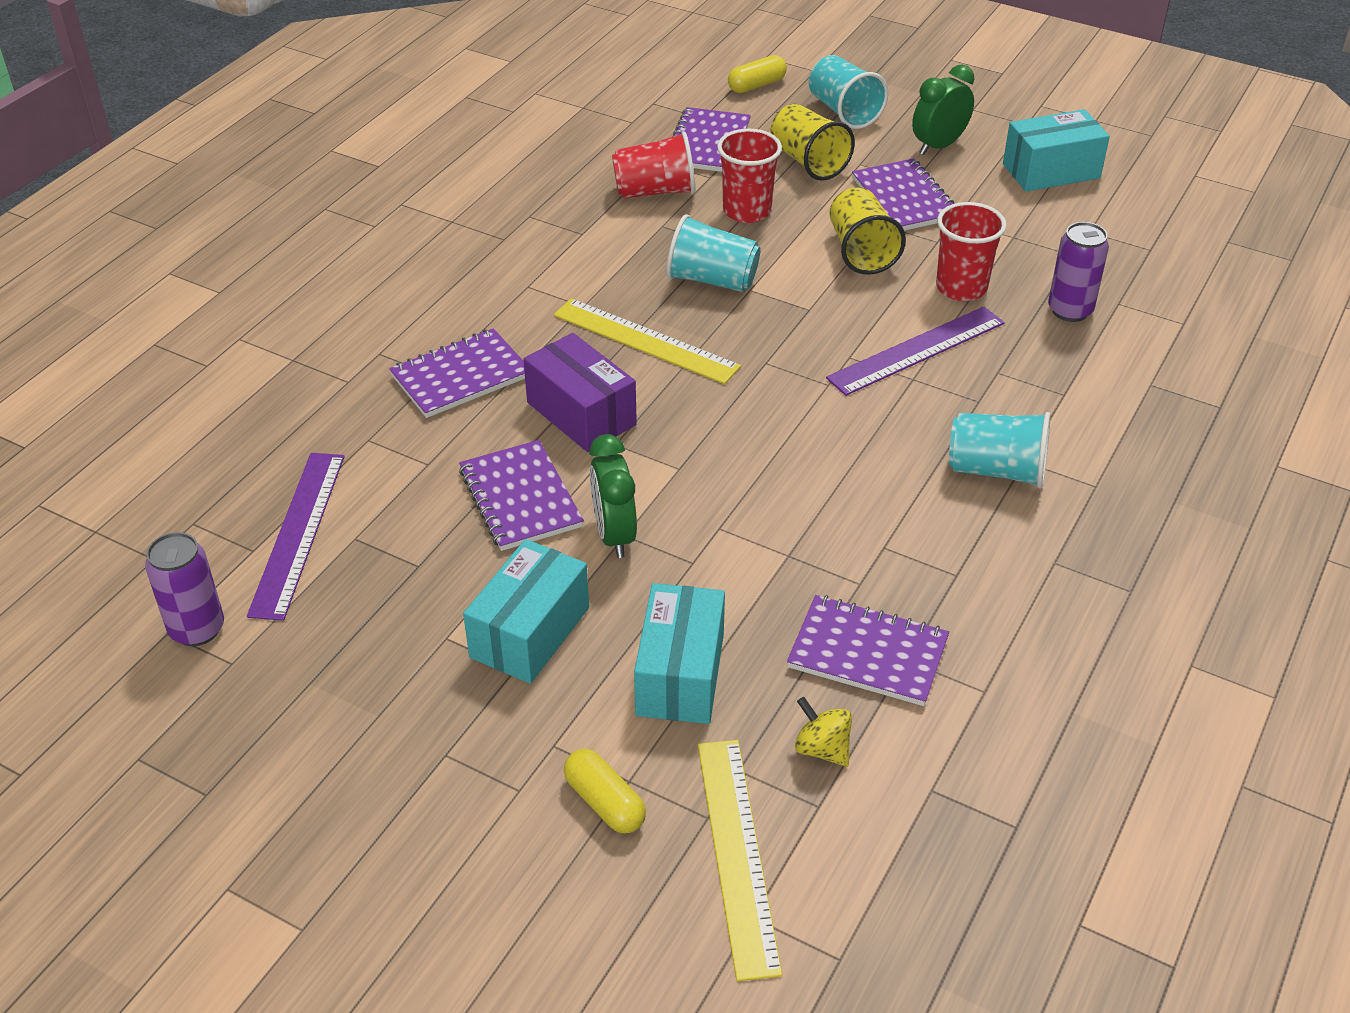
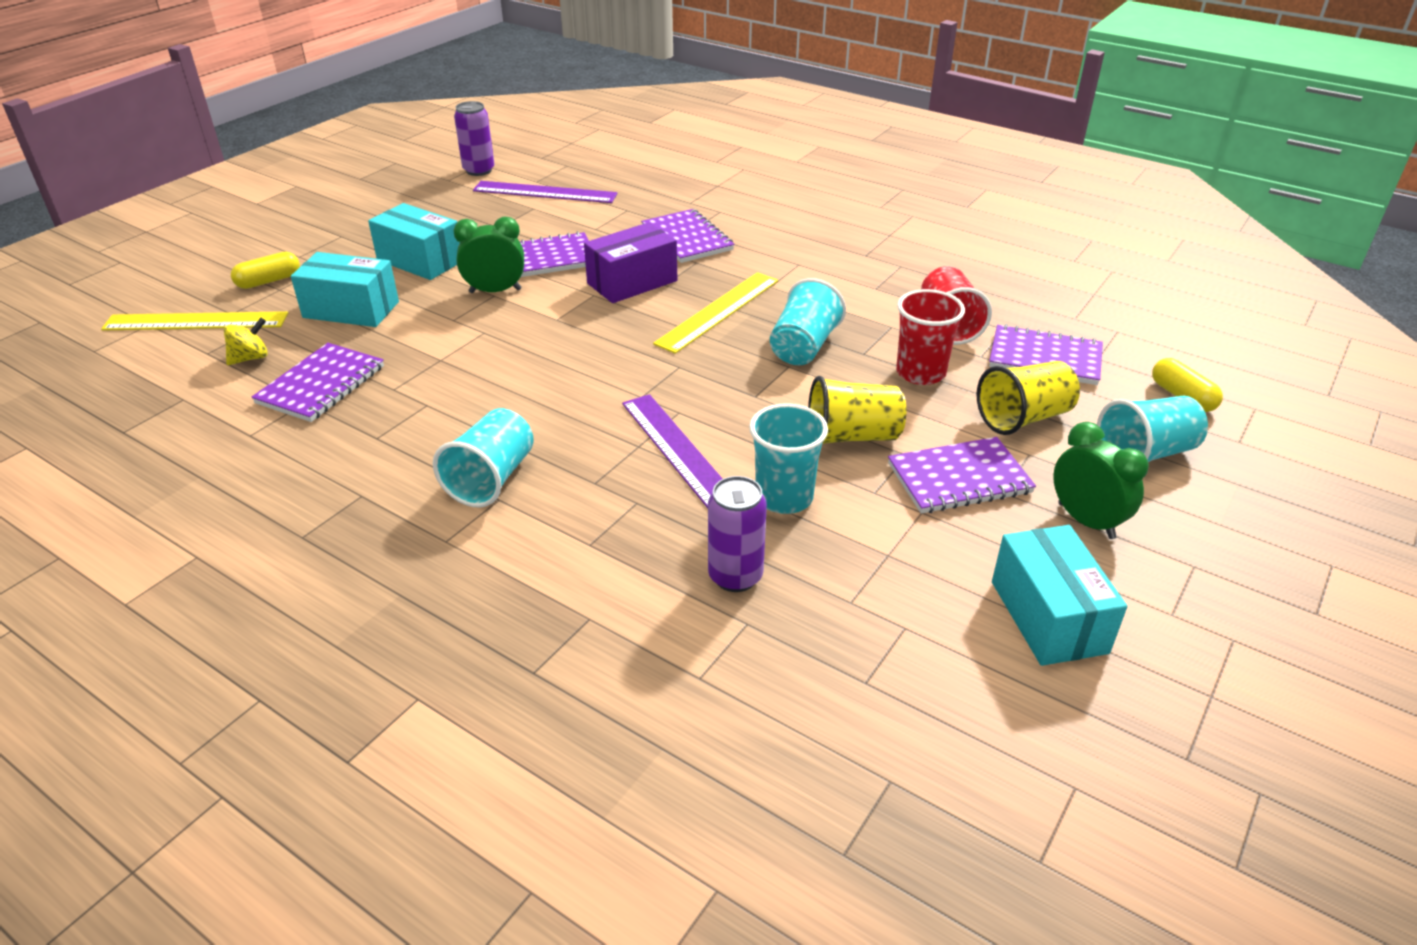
camera: 95 degrees right, 5 degrees down
red cup [936,202,1007,301] -> turquoise cup [749,403,828,514]

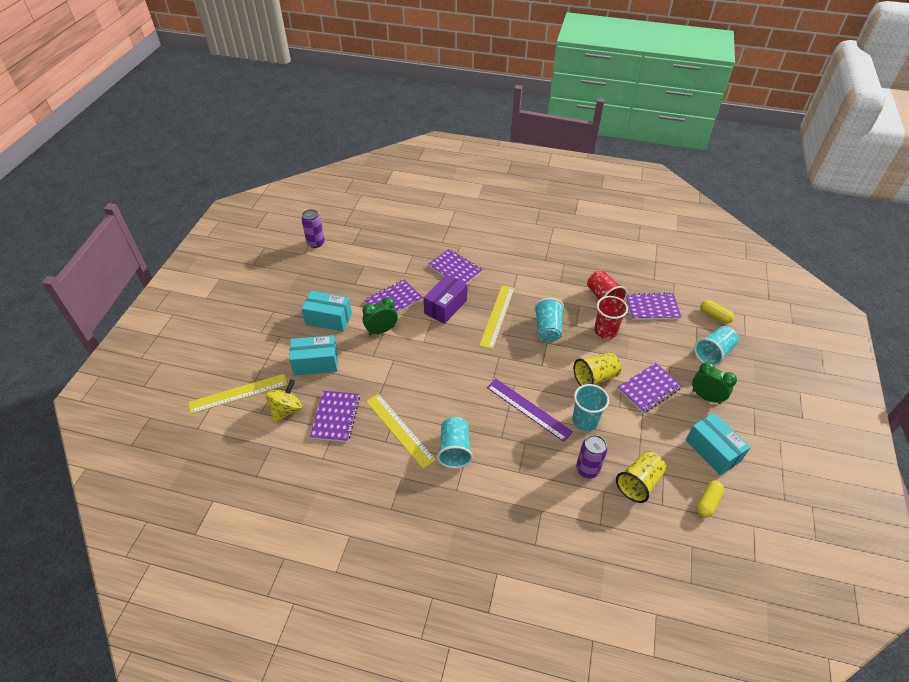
camera: 20 degrees left, 10 degrees up
yellow spinning top [224,318,268,365] -> yellow spinning top [266,379,302,423], size x1.51
yellow capsule [231,252,300,289] -> yellow capsule moved to [696,481,724,518]
purple ruler [473,181,618,203] -> none
yellow cup [977,361,1080,435] -> yellow cup moved to [616,451,667,503]
none -> yellow ruler [366,394,436,469]

